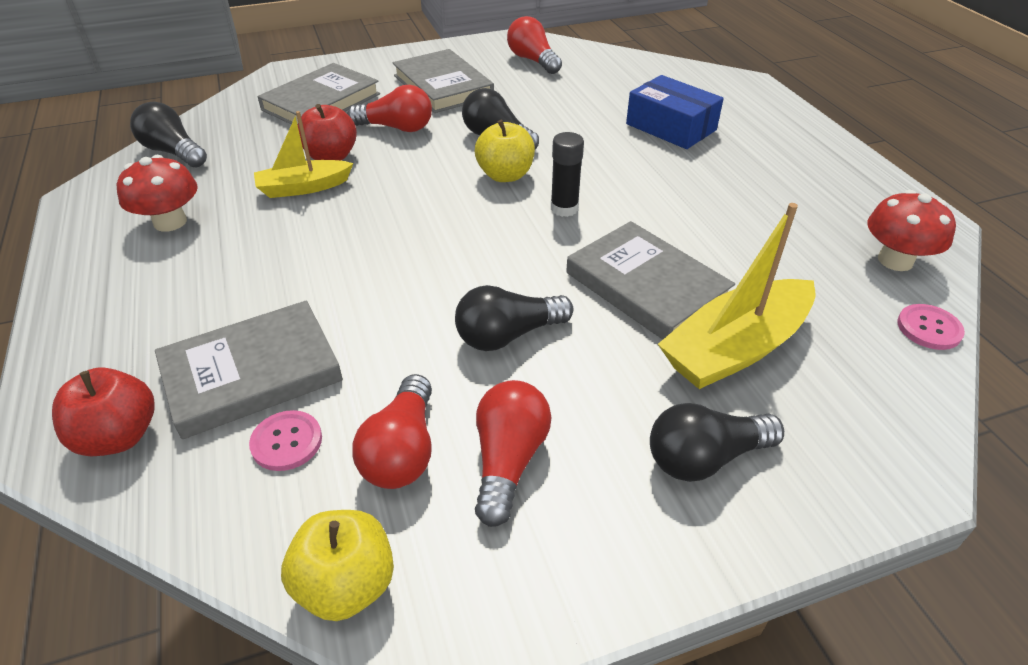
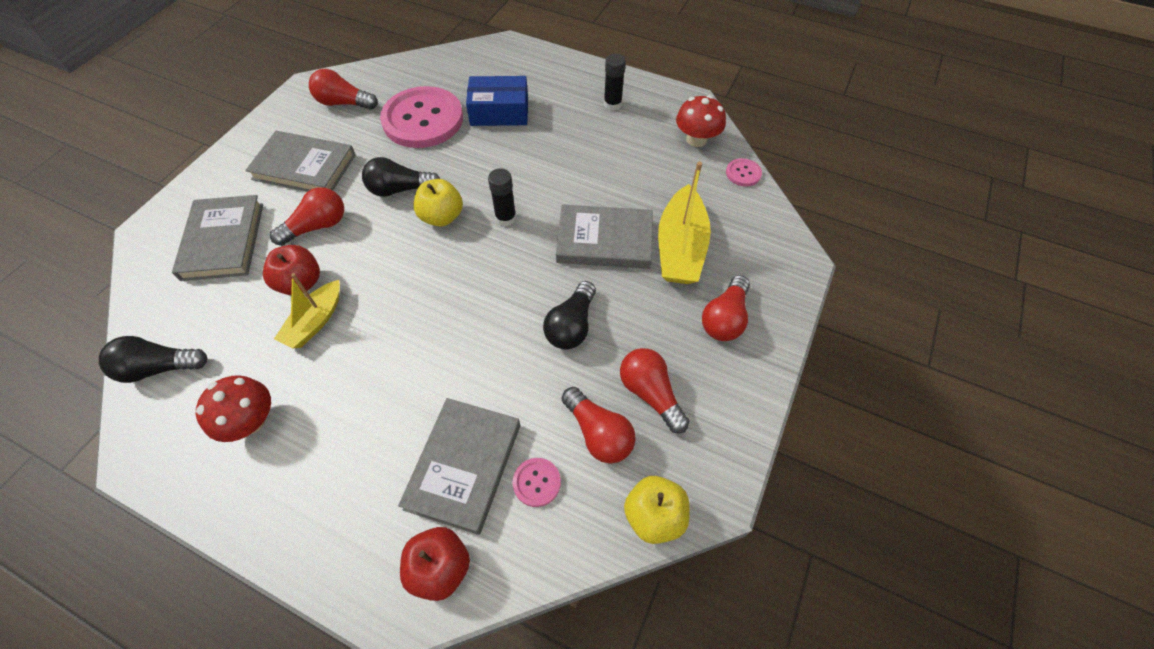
camera: 45 degrees left, 15 degrees up
black light bulb [650,403,784,482] -> red light bulb [702,275,750,341]
none -> pink button [380,86,463,148]
none -> black glue stick [604,54,626,111]

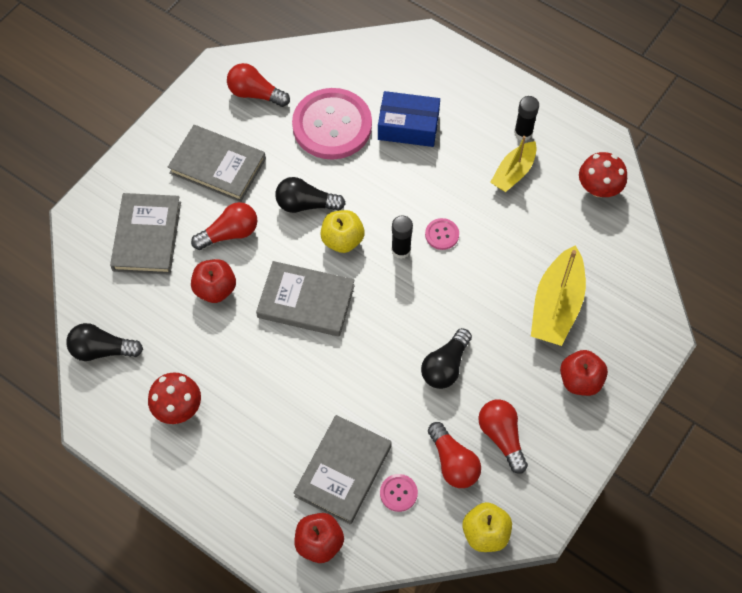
camera: 10 degrees right, 5 degrees up
yellow boat [274,273,340,349] -> yellow boat moved to [490,136,537,192]
grey book [556,204,653,269] -> grey book moved to [256,261,355,337]
red light bulb [702,275,750,341] -> red apple [560,350,608,396]
pink button [726,158,762,186] -> pink button moved to [425,218,459,250]

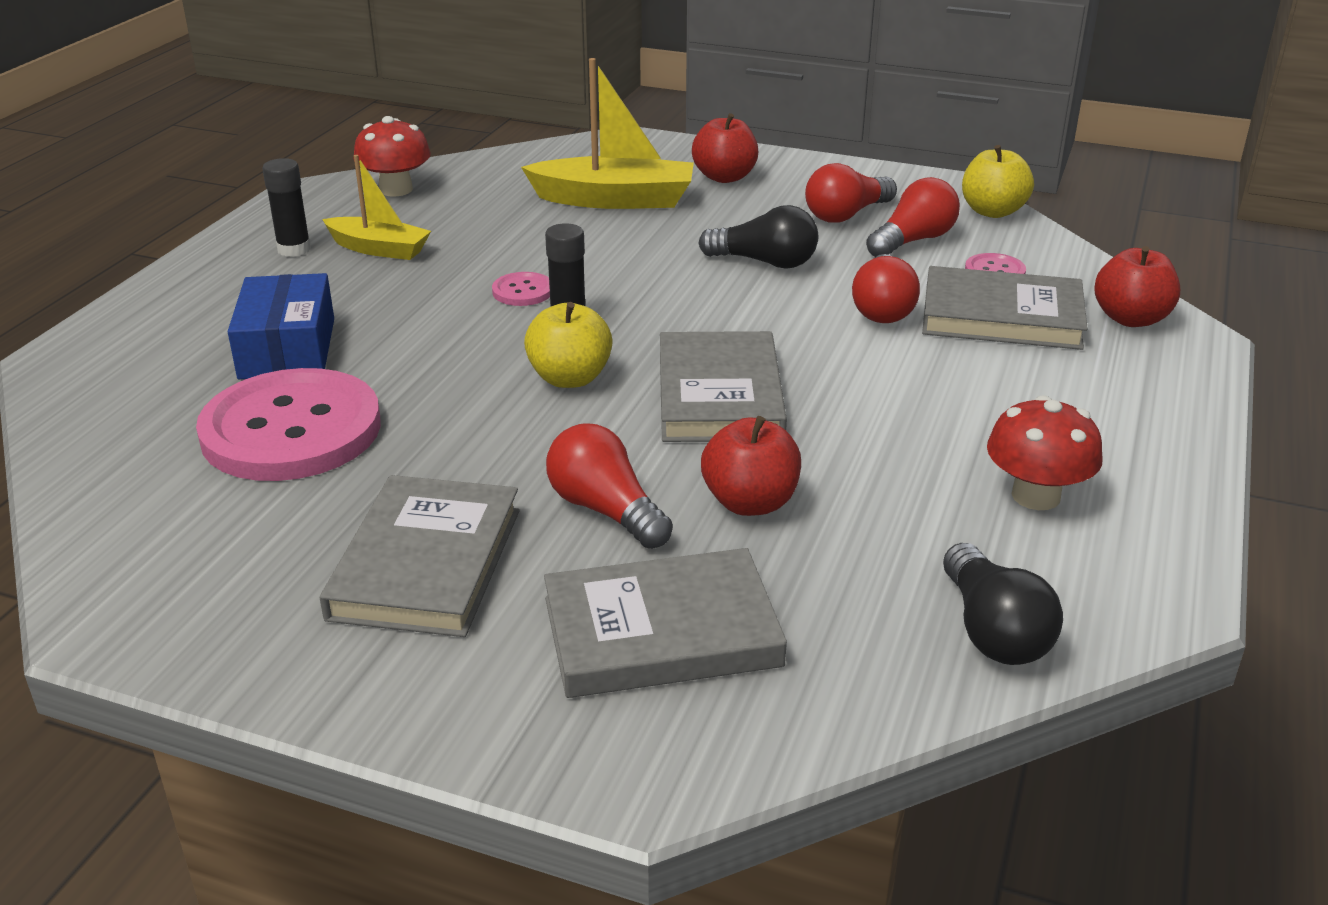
camera: 105 degrees left, 30 degrees down
red light bulb [227,63,290,107] -> red light bulb moved to [852,254,920,323]
black light bulb [275,177,345,213] -> none

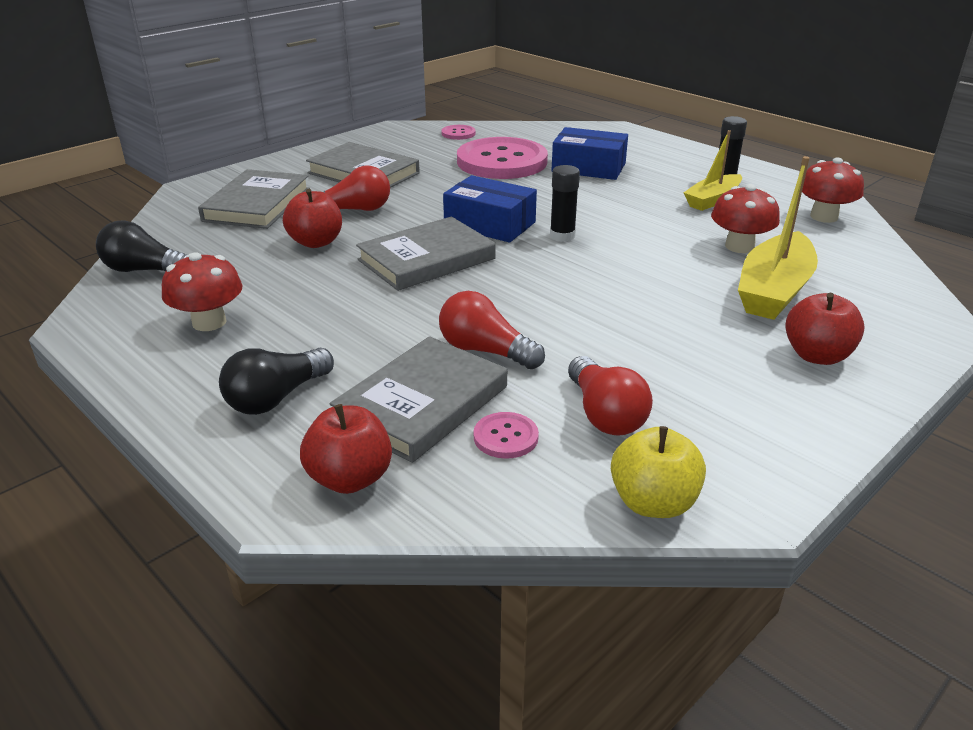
camera: 115 degrees right, 0 degrees up
pink button [492,272,550,306] -> pink button moved to [441,125,476,140]
yellow apple [524,302,612,388] -> blue box [443,175,537,242]
grey book [660,331,787,442] -> grey book turned 60 degrees counterclockwise [356,216,496,291]
black light bulb [698,205,818,269] -> black light bulb moved to [219,348,334,415]
red light bulb [805,163,897,223] -> none
none -> red mushroom [711,184,780,253]

